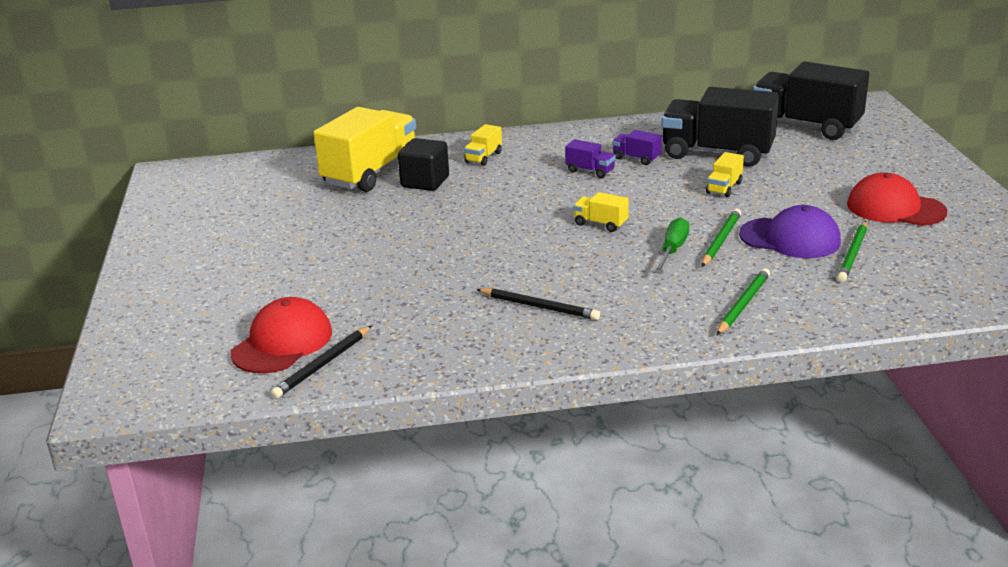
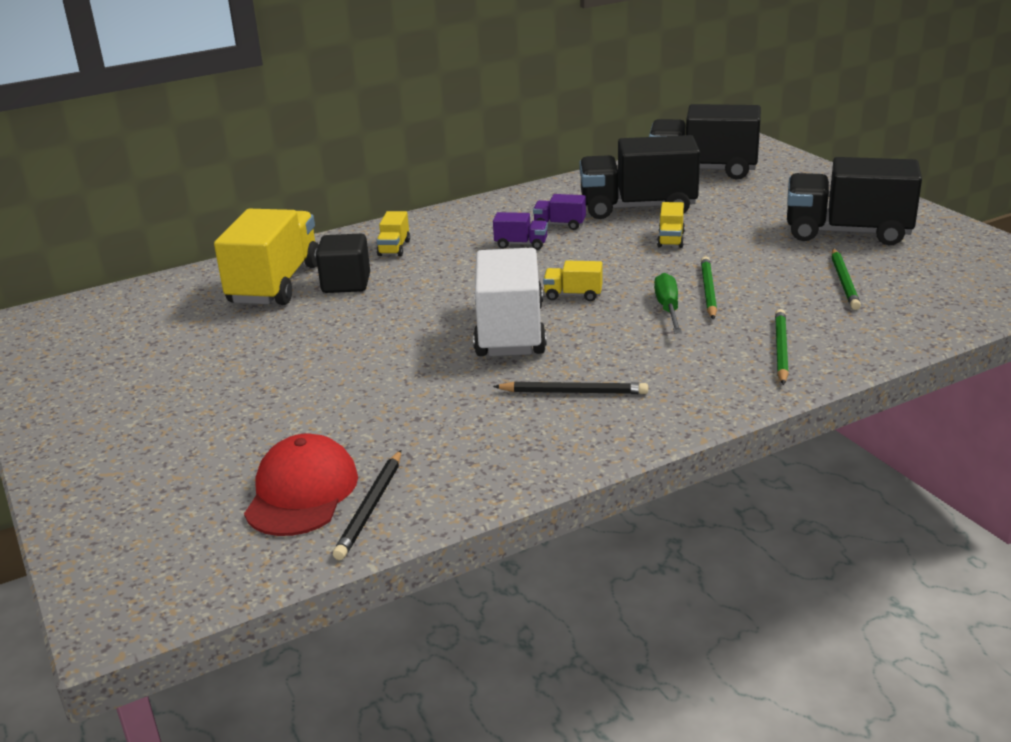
camera: 20 degrees left, 0 degrees up
purple cap [739,205,841,258] -> none
red cap [847,173,947,226] -> black truck [787,157,922,245]
none -> white truck [473,248,547,356]

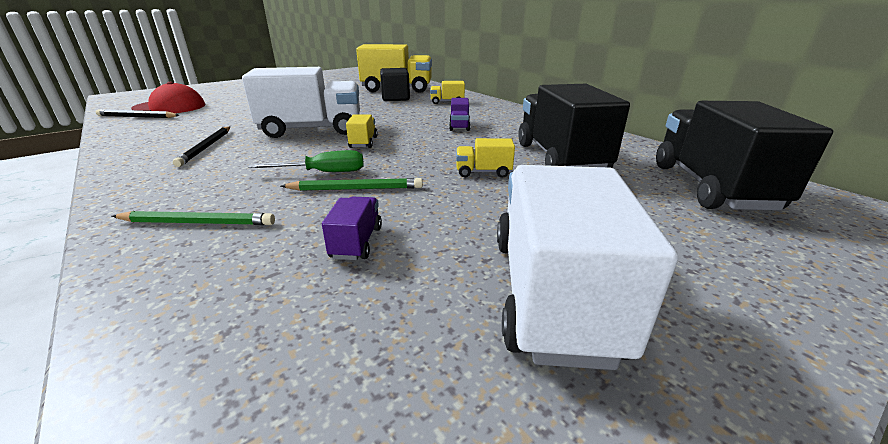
camera: 80 degrees right, 0 degrees up
purple truck [533,194,586,230] -> purple truck moved to [322,196,382,260]
black truck [787,157,922,245] -> white truck [497,165,678,370]
green pencil [832,249,861,310] -> none

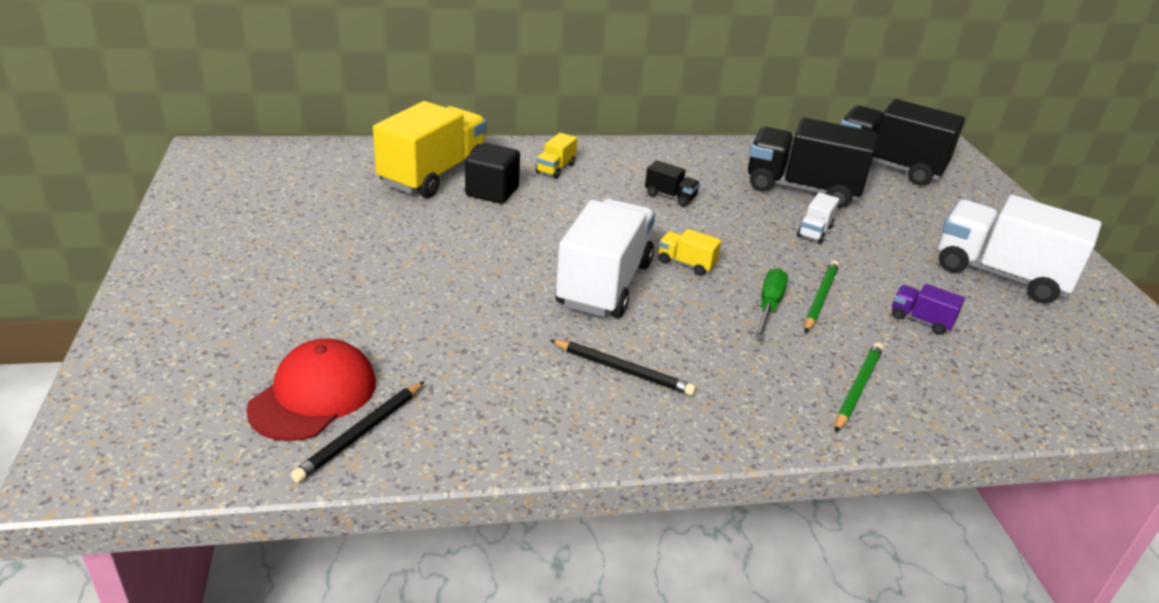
camera: 65 degrees left, 5 degrees up
purple truck [449,98,471,131] -> black truck [645,160,700,206]
yellow truck [456,138,515,178] -> white truck [797,192,839,244]

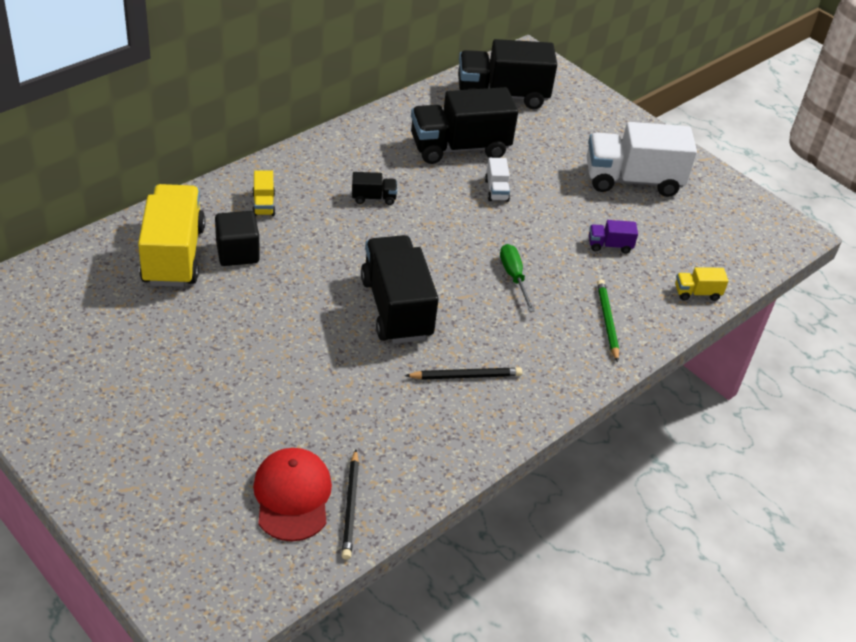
camera: 35 degrees left, 10 degrees up
white truck [555,199,655,318] -> black truck [361,235,439,344]
yellow truck [658,229,722,276] -> yellow truck moved to [675,267,729,301]
green pencil [805,260,839,333] -> none

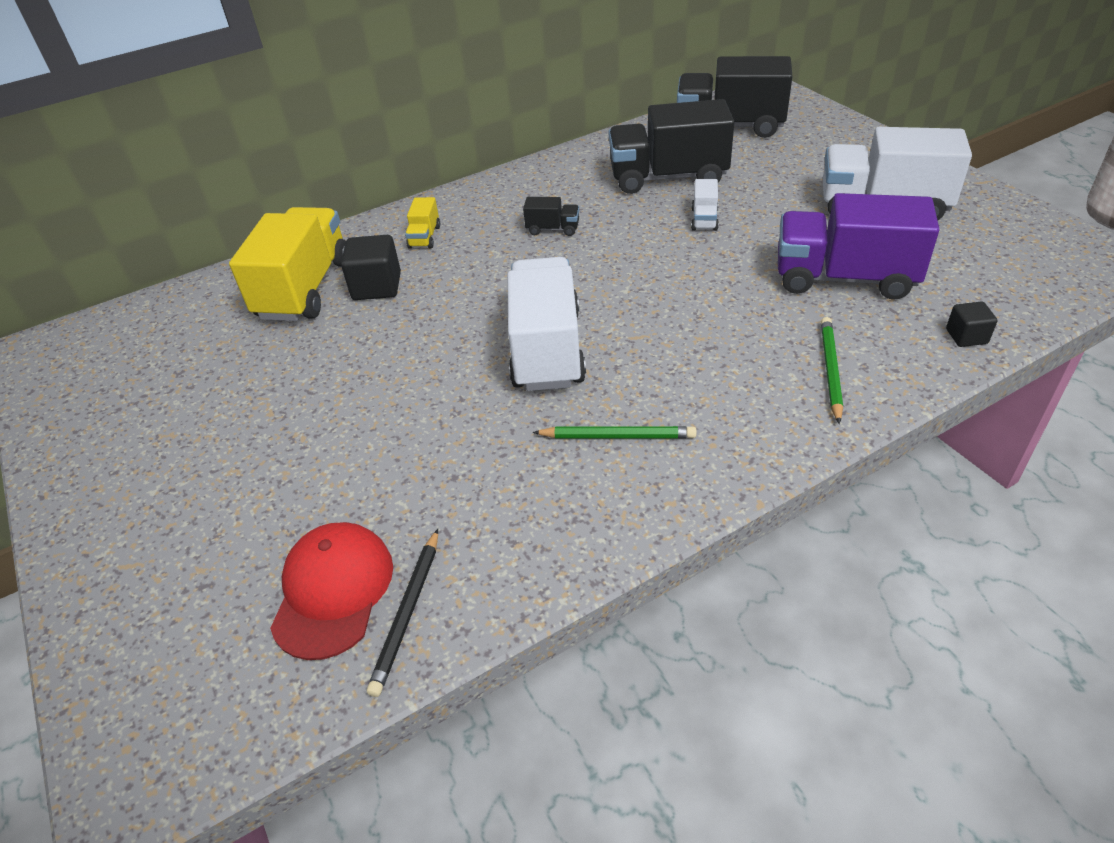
camera: 20 degrees right, 0 degrees up
black truck [361,235,439,344] -> white truck [508,257,586,391]
black pencil [405,367,522,380] -> green pencil [532,426,697,438]
green screwdriver [500,244,535,312] -> none
purple truck [589,220,638,253] -> purple truck [778,193,939,300], size x2.32
yellow truck [675,267,729,301] -> black cube [946,301,997,347]

